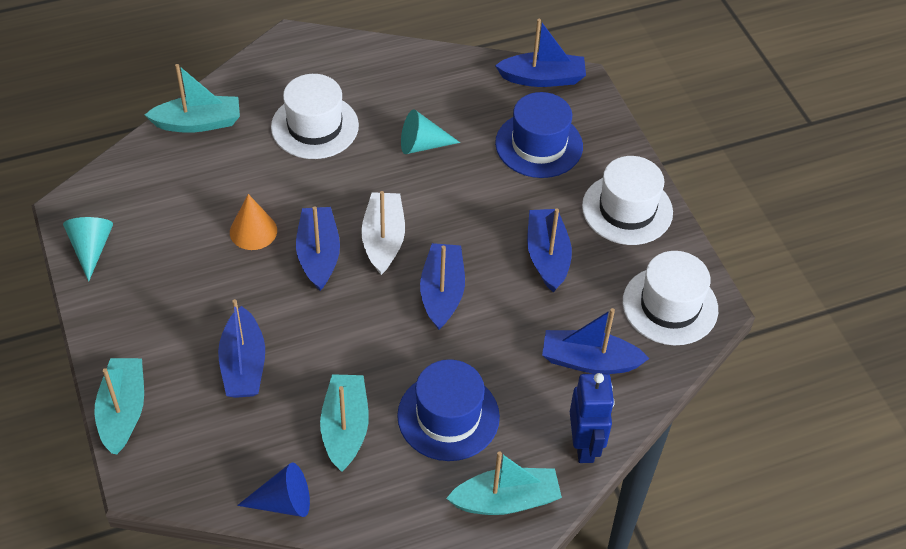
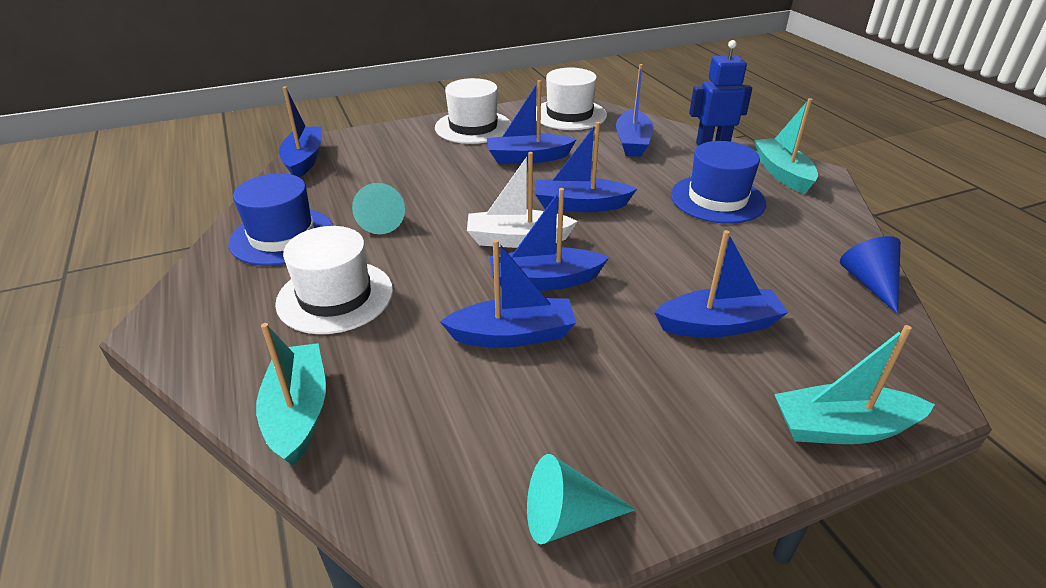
camera: 90 degrees left, 15 degrees down
orange cone [230,194,277,250] -> blue boat [440,239,576,348]
turquoise boat [320,374,369,472] -> none
blue hat [495,92,583,178] -> blue hat moved to [228,173,333,266]

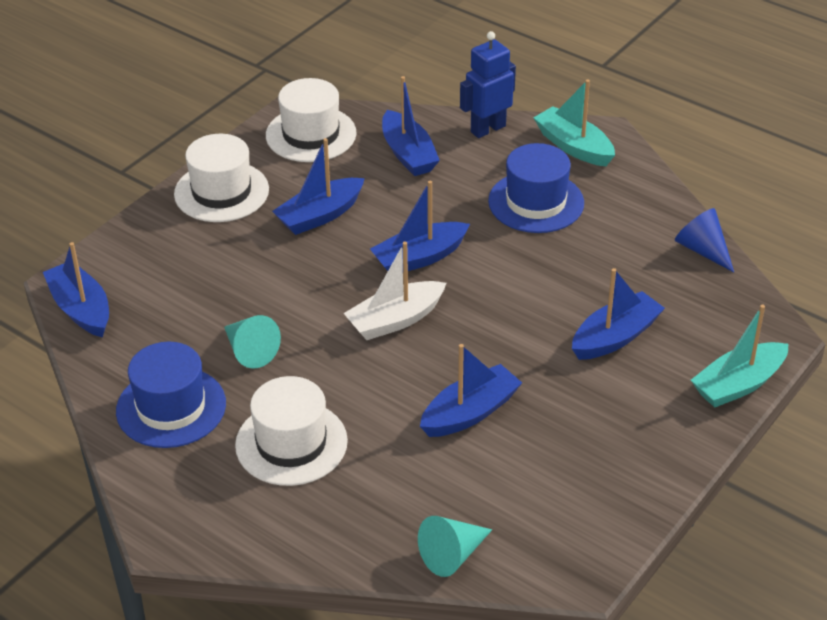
camera: 30 degrees left, 5 degrees up
turquoise boat [256,323,326,466] -> none
blue boat [489,188,609,291] -> none
turquoise cone [527,454,636,544] -> turquoise cone moved to [418,516,492,577]

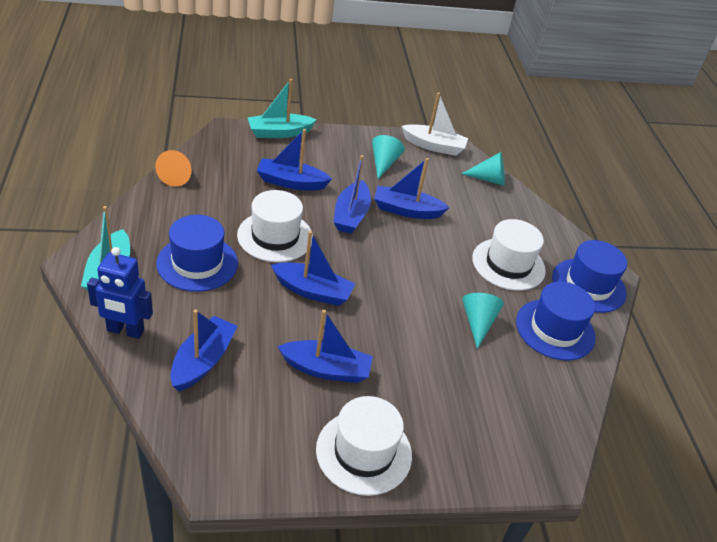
camera: 140 degrees left, 0 degrees up
blue boat [43,242,109,337] -> blue boat moved to [334,155,371,234]
white hat [266,78,356,162] -> white hat moved to [237,190,313,262]
white boat [344,242,446,340] -> white boat moved to [402,92,468,156]
blue cone [675,208,734,272] -> orange cone [155,150,192,187]
turquoise boat [691,305,789,407] -> turquoise boat turned 150 degrees clockwise [247,79,317,138]
none -> turquoise cone [372,135,405,179]
none -> blue hat [552,240,627,313]

